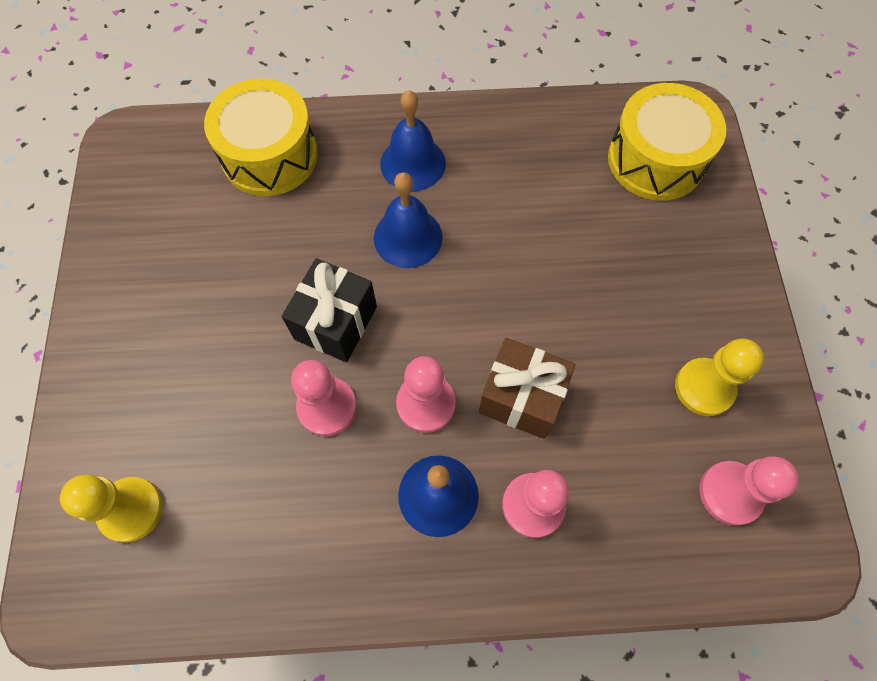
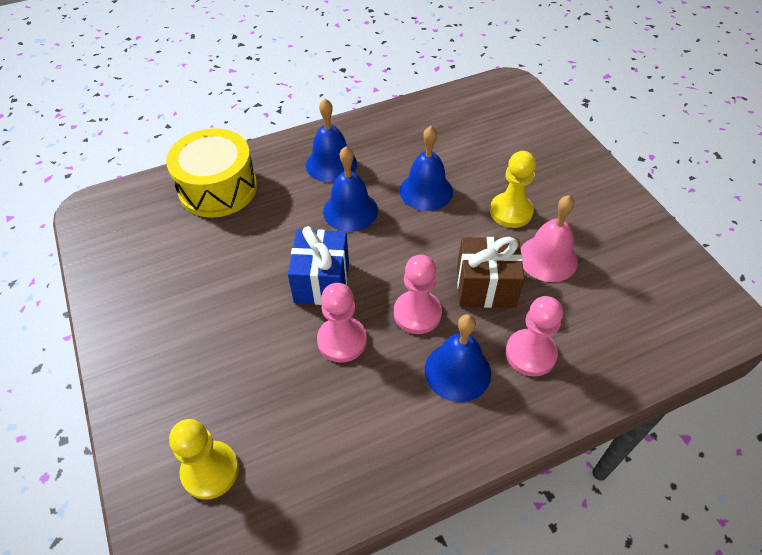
camera: 20 degrees left, 15 degrees down
black gift [282,258,377,362] -> blue gift [288,226,349,305]
yellow drum [608,83,726,201] -> none
yellow pawn [675,339,764,416] -> yellow pawn moved to [490,151,536,228]
pink pawn [699,456,799,525] -> none
none -> blue bell [400,126,453,211]
none -> pink bell [520,195,578,282]

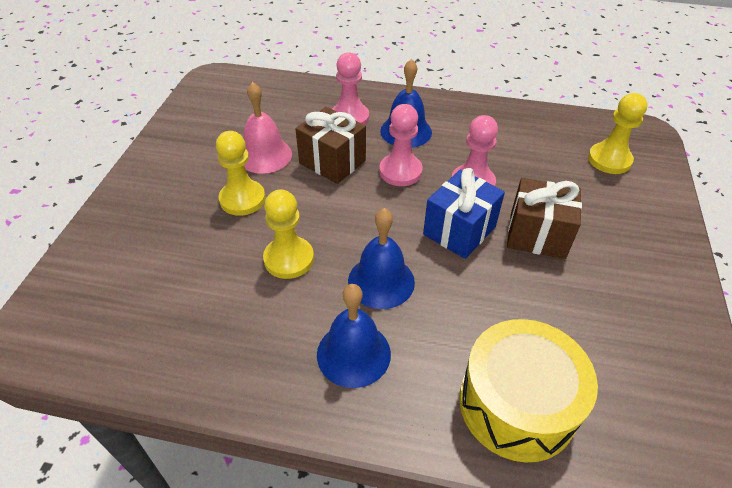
camera: 145 degrees left, 5 degrees down
blue bell [400,126,453,211] -> yellow pawn [263,189,314,279]
none -> brown gift [507,178,582,259]

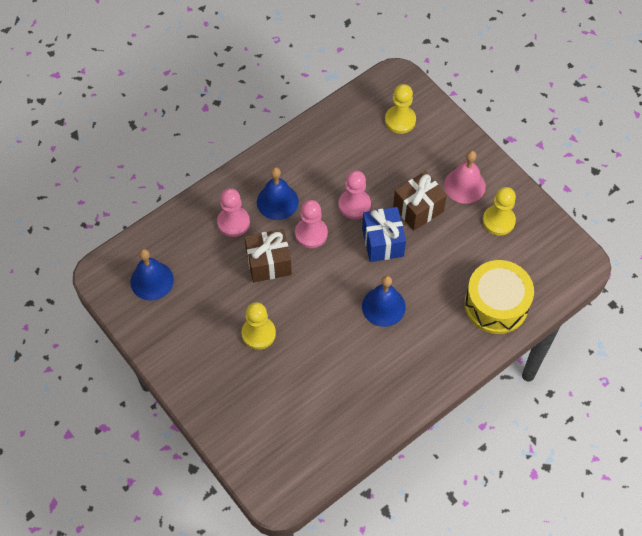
camera: 50 degrees left, 15 degrees up
pink bell [244,82,292,174] -> pink bell moved to [444,150,486,204]
yellow pawn [263,189,314,279] -> yellow pawn moved to [483,187,516,236]
blue bell [317,284,391,388] -> blue bell moved to [131,249,174,301]

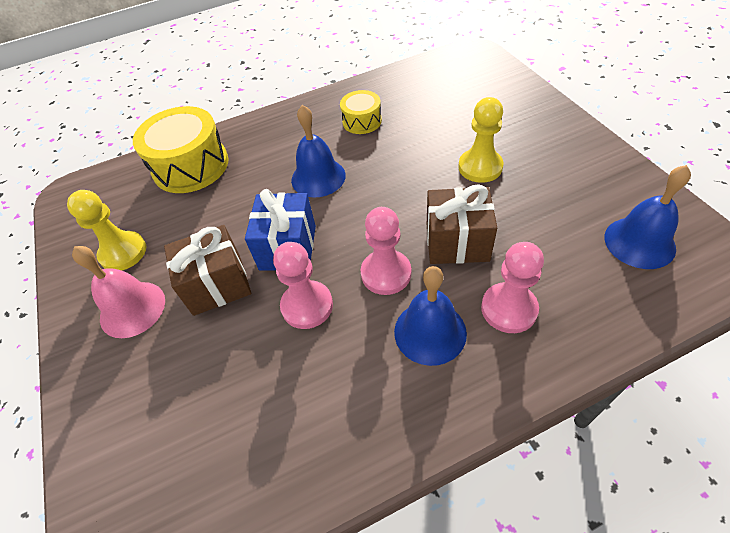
camera: 160 degrees left, 10 degrees down
yellow pawn [385,84,416,134] -> none
none -> yellow drum [340,90,382,134]

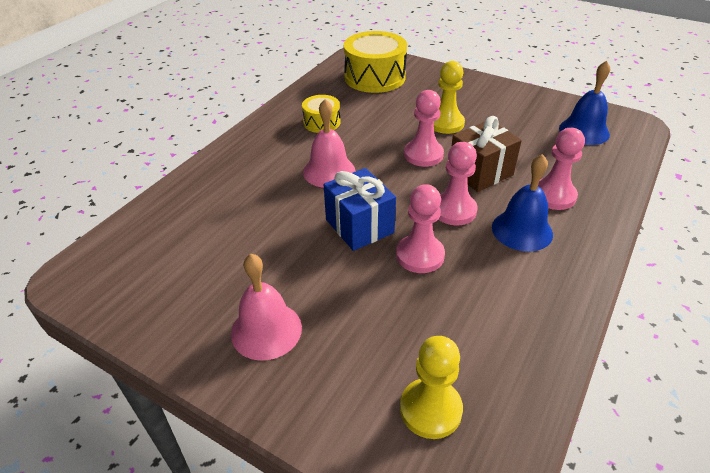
camera: 40 degrees left, 10 degrees down
yellow pawn [67,190,146,271] -> yellow pawn moved to [400,336,463,439]
yellow drum [133,106,228,193] -> yellow drum moved to [344,31,407,93]
brown gift [164,225,251,316] -> none
blue bell [291,105,346,198] -> pink bell [303,99,355,188]
none -> pink pawn [404,90,444,167]

